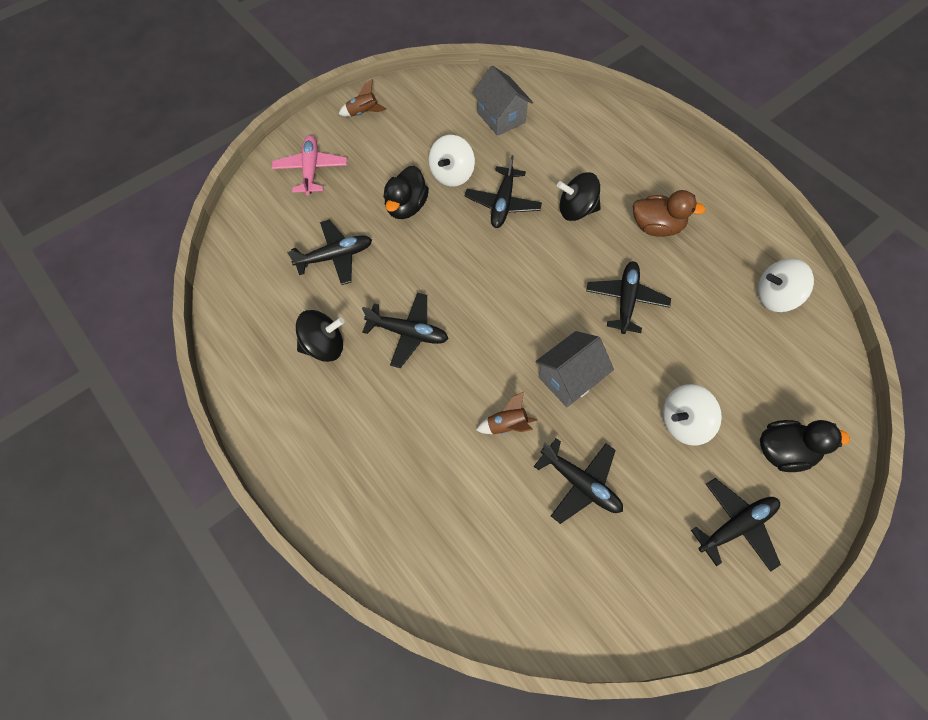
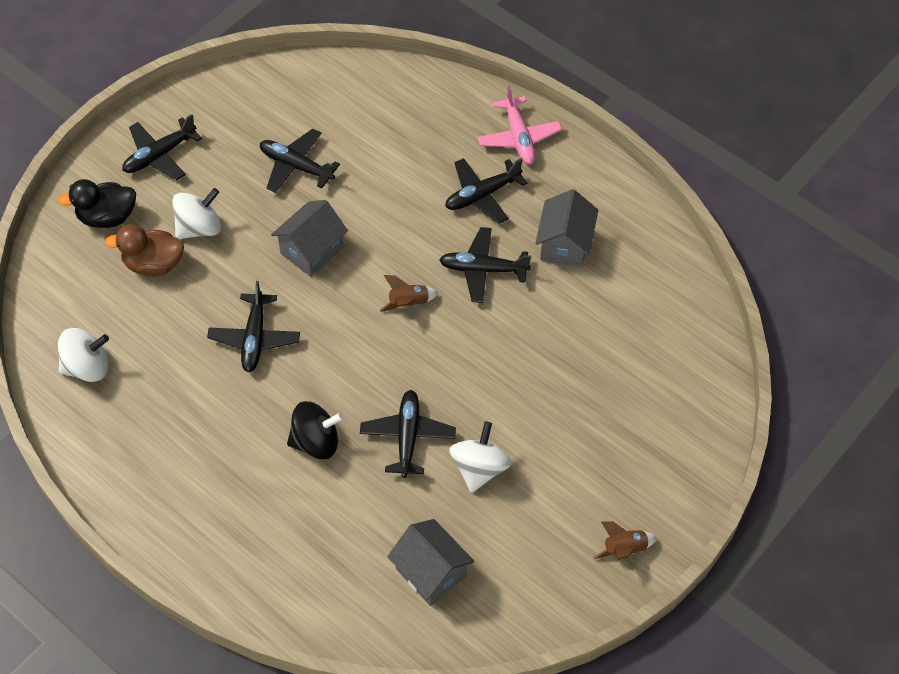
camera: 170 degrees right, 5 degrees down
pink plane [272,135,347,195] -> pink plane moved to [477,85,562,164]
black plane [287,220,372,285] -> black plane moved to [445,158,528,224]
black spinning top [296,310,344,362] -> grey house [535,189,598,267]
black duck [384,166,429,219] -> none
brown rocket [476,392,538,434] -> brown rocket moved to [380,275,438,312]
brown duck [633,190,706,237] -> brown duck moved to [105,224,184,277]

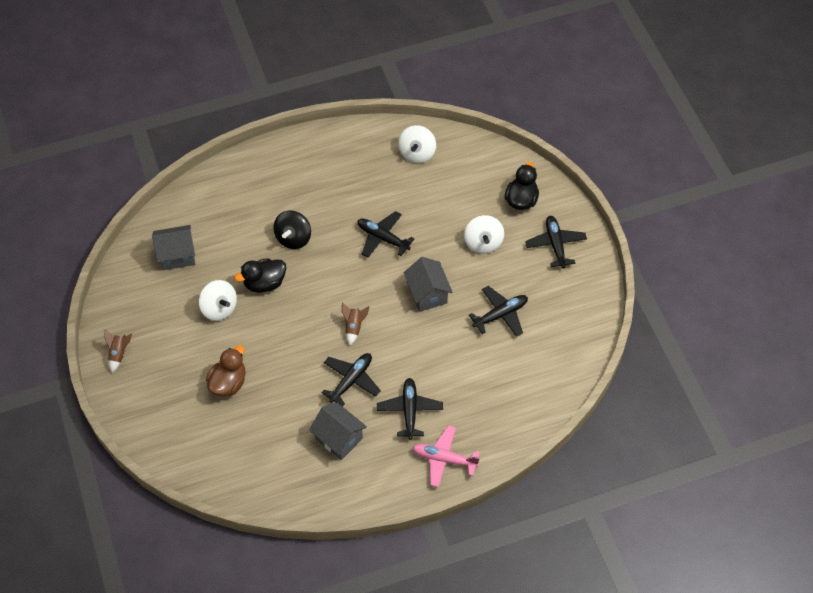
camera: 120 degrees right, 0 degrees up
brown duck [105,224,184,277] -> brown duck moved to [206,345,246,396]
black plane [360,390,456,478] -> black duck [234,258,286,293]

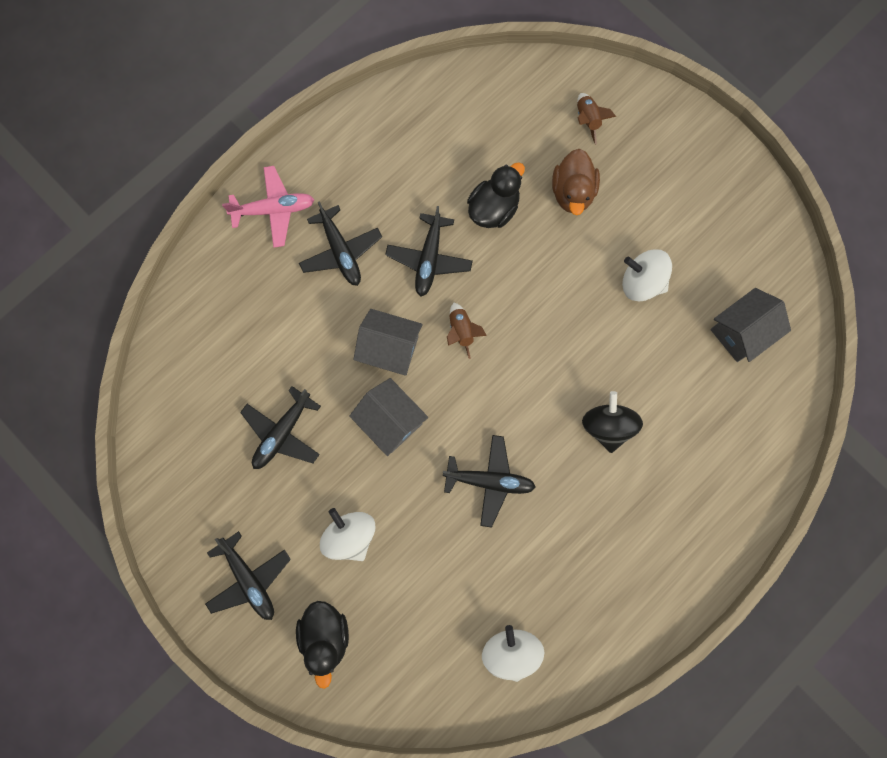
camera: 155 degrees right, 20 degrees up
brown rocket [104,329,132,373] -> brown rocket moved to [577,93,616,145]
black duck [234,258,286,293] -> black duck moved to [467,162,525,228]
grey house [309,403,367,460] -> grey house moved to [353,309,423,376]

